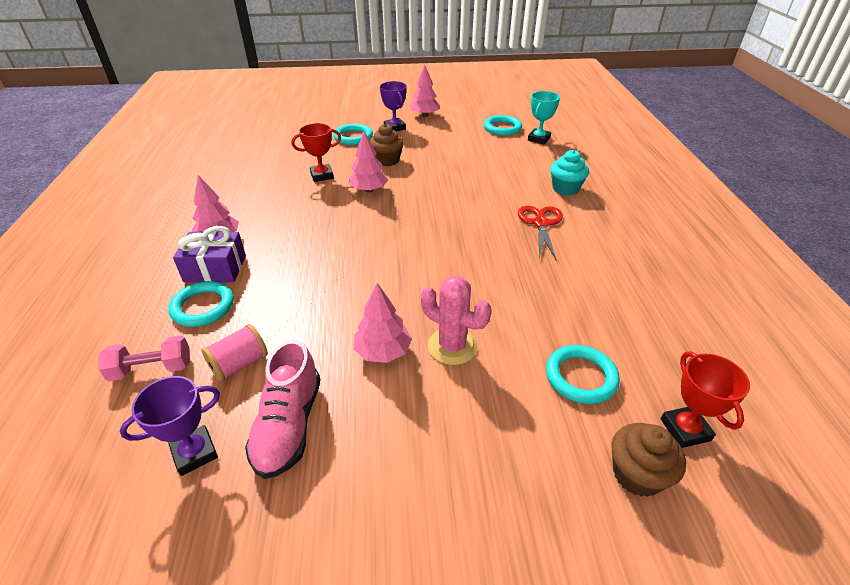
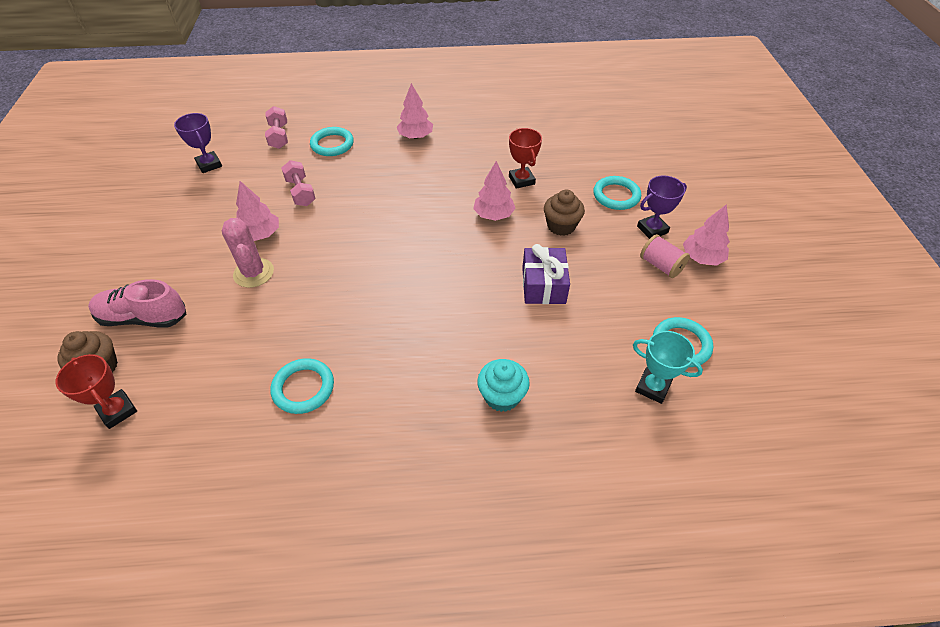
camera: 90 degrees right, 10 degrees up
purple gift [173,226,246,282] -> purple gift moved to [522,244,570,304]
pink spool [201,324,268,381] -> pink spool moved to [640,234,690,278]
pink shoe [245,340,321,479] -> pink shoe moved to [88,279,186,327]
pink cactus [421,275,491,365] -> pink cactus turned 60 degrees counterclockwise [222,218,274,288]
red scissors [518,206,563,261] -> none
turquoise ring [546,345,620,404] -> turquoise ring moved to [271,358,334,414]
red trophy [661,351,750,448] -> red trophy turned 60 degrees clockwise [56,354,137,429]
none -> pink dumbbell [281,160,316,206]

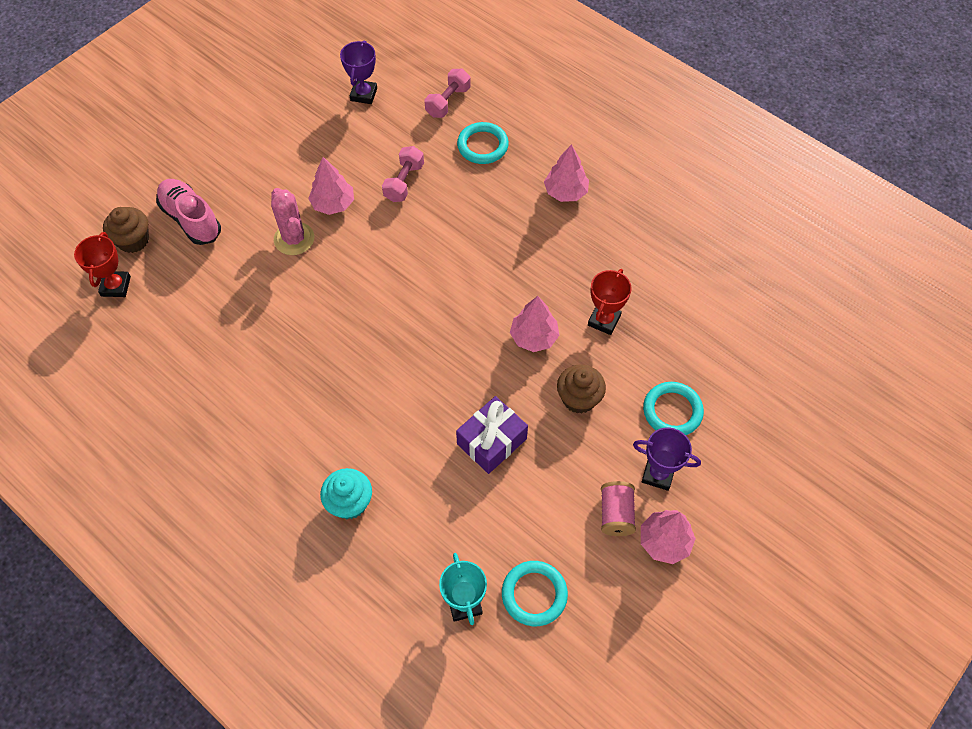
camera: 45 degrees right, 10 degrees up
pink cactus [222,218,274,288] -> pink cactus turned 45 degrees counterclockwise [271,188,314,255]
turquoise ring [271,358,334,414] -> none

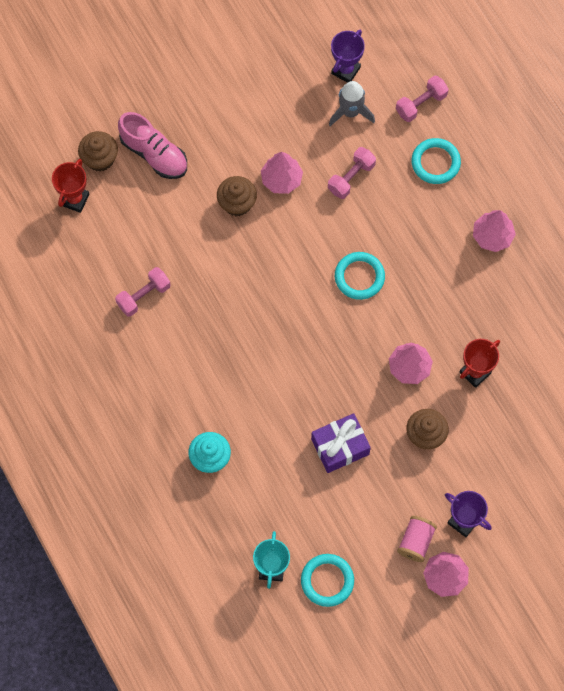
camera: 20 degrees right, 10 degrees up
pink shoe [156,179,221,245] -> pink shoe turned 150 degrees clockwise [118,112,187,179]
pink cactus [271,188,314,255] -> brown cupcake [217,176,257,216]
turquoise ring [643,382,704,435] -> turquoise ring moved to [335,252,385,300]
none -> pink dumbbell [115,267,171,317]
none -> grey rocket [329,81,375,126]

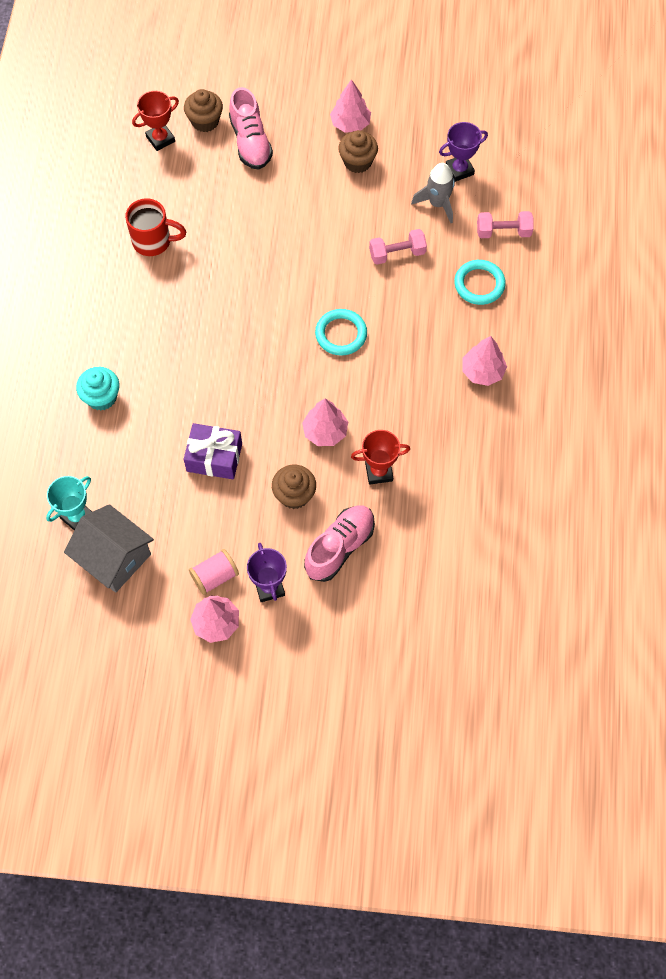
camera: 35 degrees right, 5 degrees down
pink dumbbell [115,267,171,317] -> red mug [125,198,187,256]
brown cupcake [217,176,257,216] -> brown cupcake moved to [338,130,378,173]
pink tree [261,152,303,194] -> pink tree moved to [330,79,371,133]
turquoise ring [301,554,354,607] -> grey house [64,504,154,593]
none -> pink shoe [304,505,375,582]

